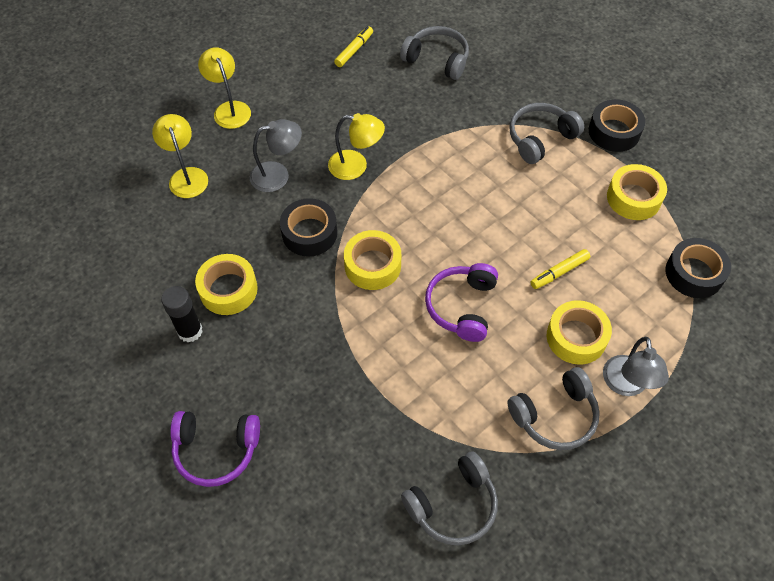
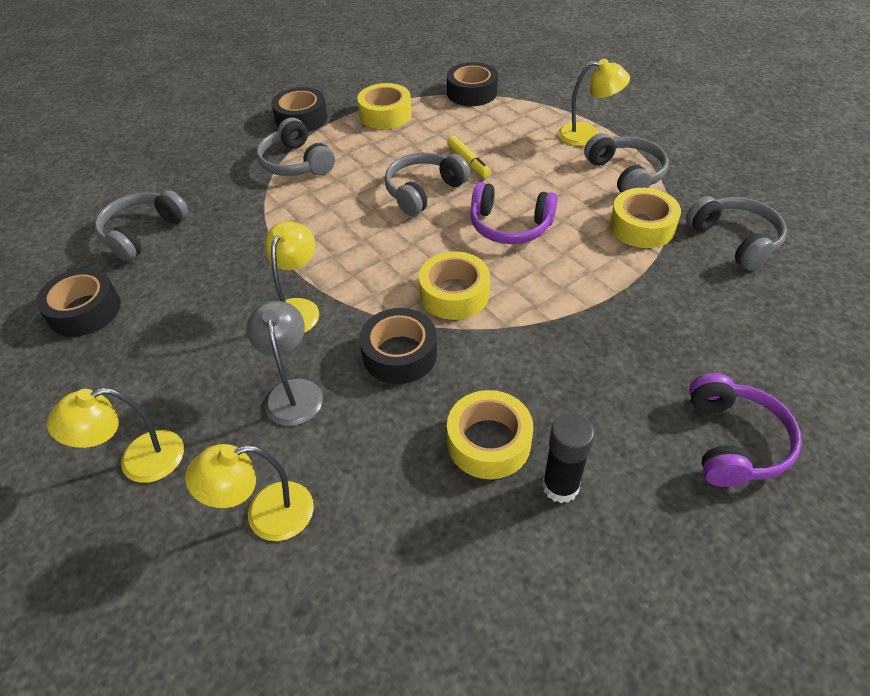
camera: 85 degrees left, 10 degrees down
yellow marker [334,26,373,67] -> black tape [36,268,121,337]
yellow tape [547,300,612,365] -> yellow tape moved to [610,188,681,248]
grey lamp [603,337,669,396] -> yellow lamp [558,59,630,146]
none -> grey headphones [384,153,470,216]

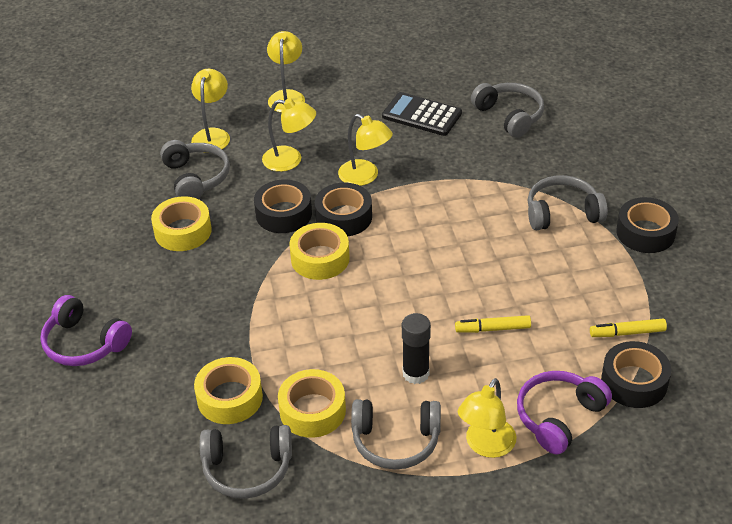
camera: 115 degrees right, 5 degrees down
black tape [36,268,121,337] -> black tape moved to [315,183,372,236]
grey lamp [247,301,323,426] -> yellow lamp [262,98,316,172]
yellow tape [357,83,412,129] -> yellow tape moved to [194,357,263,424]
grey headphones [384,153,470,216] -> grey headphones moved to [160,140,230,199]
purple headphones [470,182,558,244] -> purple headphones moved to [517,371,612,455]
black glue stick [542,414,595,503] -> black glue stick moved to [402,313,431,384]
none -> black calculator [382,92,462,136]
none -> yellow marker [590,319,667,337]

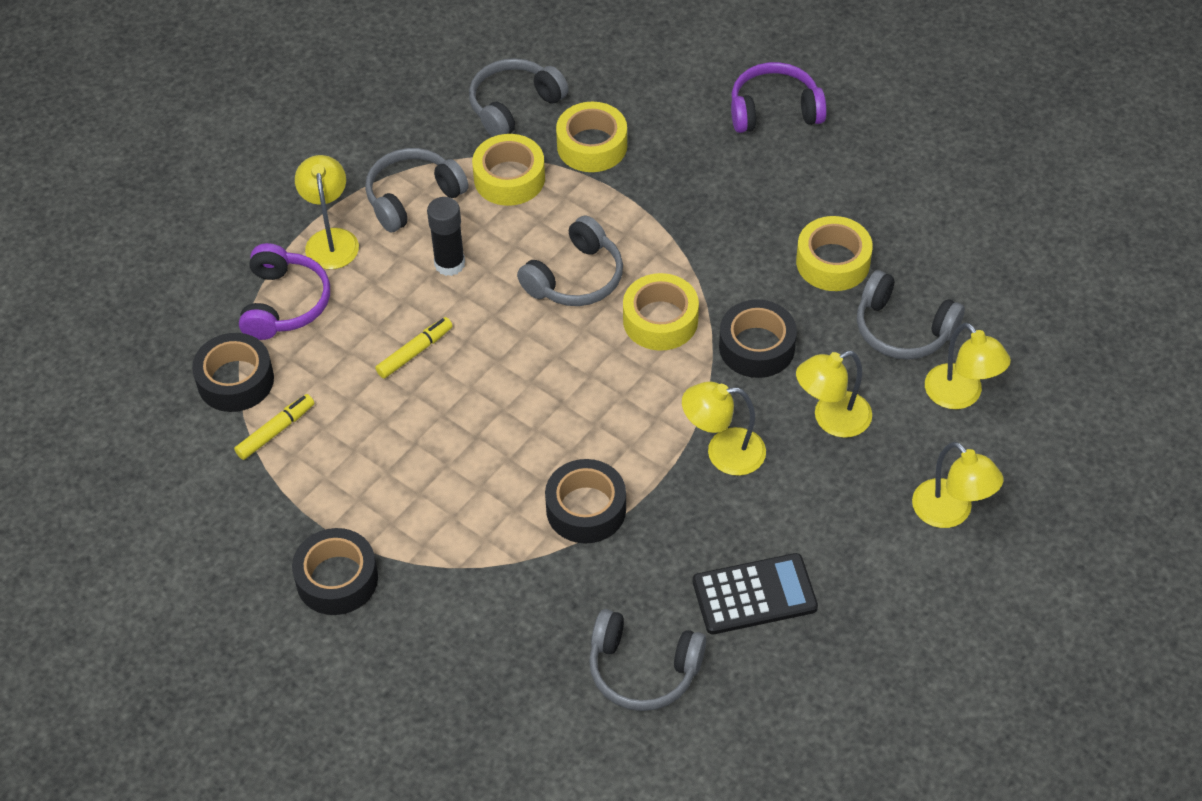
camera: 140 degrees right, 10 degrees up
black tape [315,183,372,236] -> black tape moved to [545,459,626,544]
grey headphones [528,175,608,230] -> grey headphones moved to [517,216,623,306]

